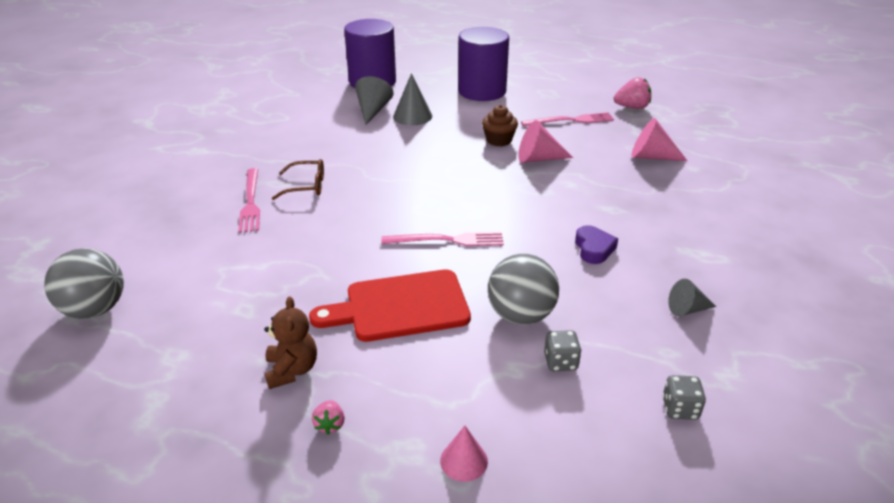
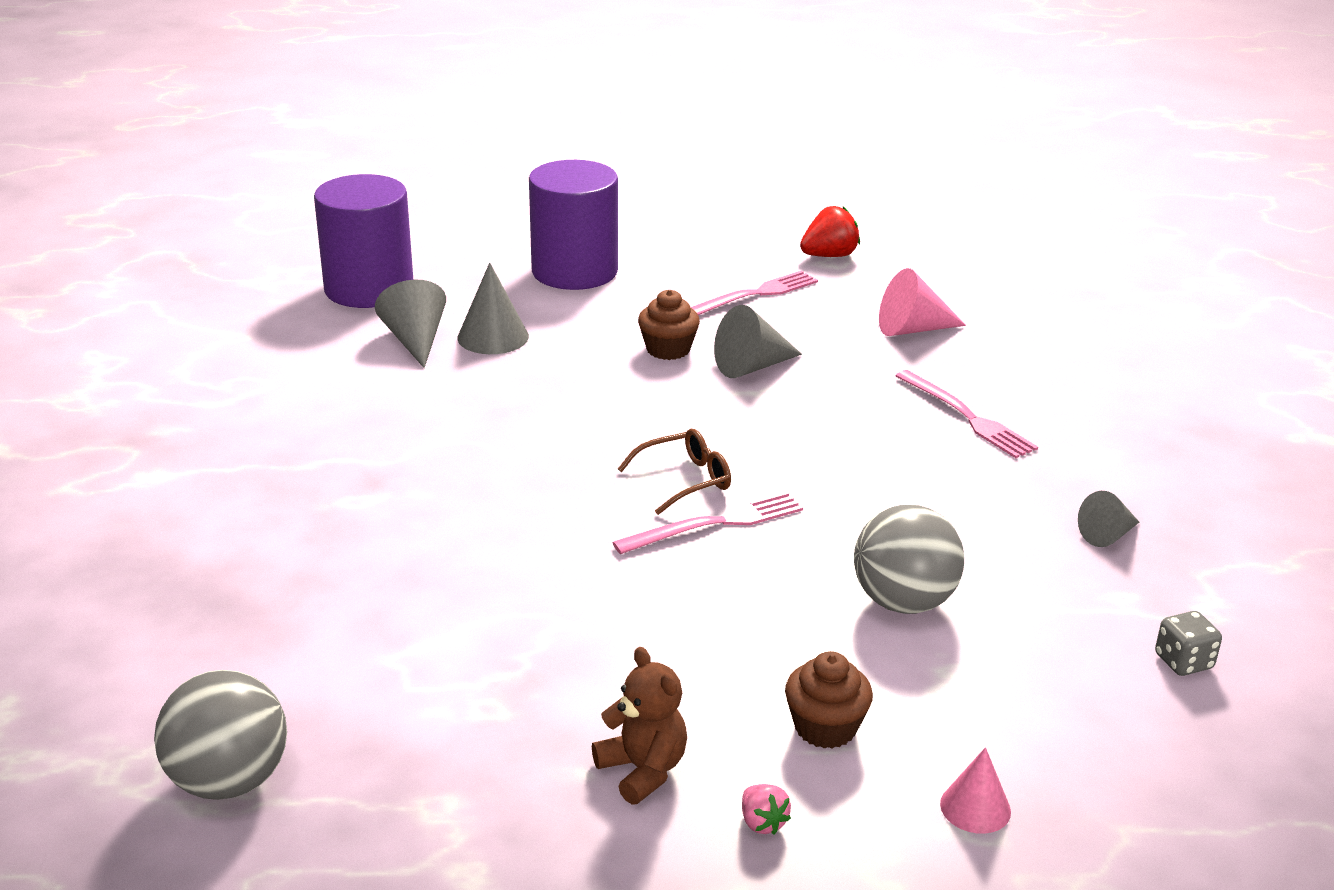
camera: 25 degrees left, 5 degrees down
pink fork [238,168,260,233] -> pink fork moved to [896,370,1038,458]
brown glasses [272,159,324,200] -> brown glasses moved to [618,429,731,515]
red cutting board [309,269,471,342] -> none
pink cone [518,120,573,163] -> grey cone [714,305,802,378]
grey dice [544,330,582,371] -> none
purple heart [575,225,618,264] -> none
pink strawberry [614,77,651,109] -> red strawberry [800,206,860,257]
none -> brown cupcake [785,651,873,748]

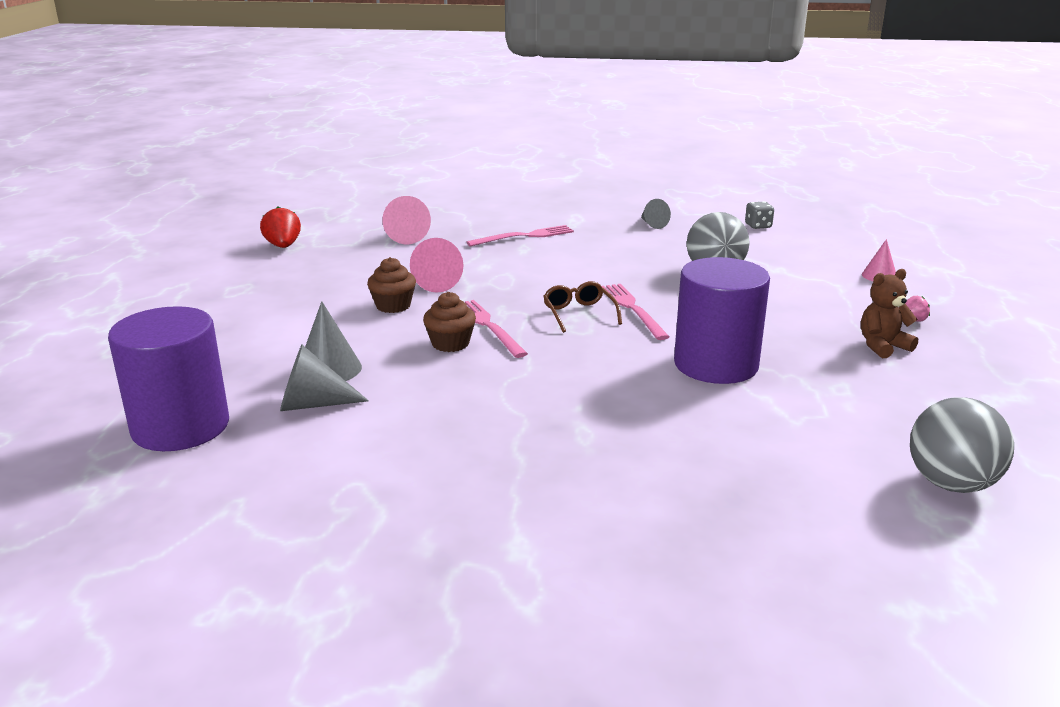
camera: 80 degrees left, 5 degrees down
purple cylinder [529,160,618,290] -> purple cylinder moved to [674,257,770,384]
pink fork [691,271,818,315] -> pink fork moved to [465,300,528,358]
grey cone [714,305,802,378] -> pink cone [410,238,463,293]
brown cupcake [785,651,873,748] -> brown cupcake moved to [423,292,476,352]

